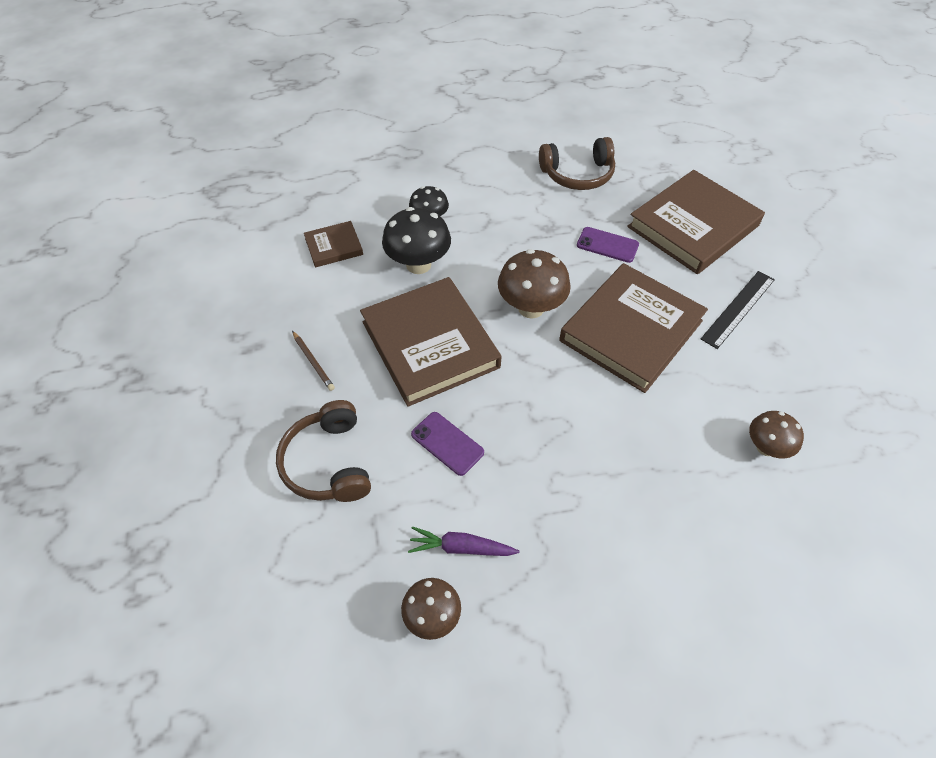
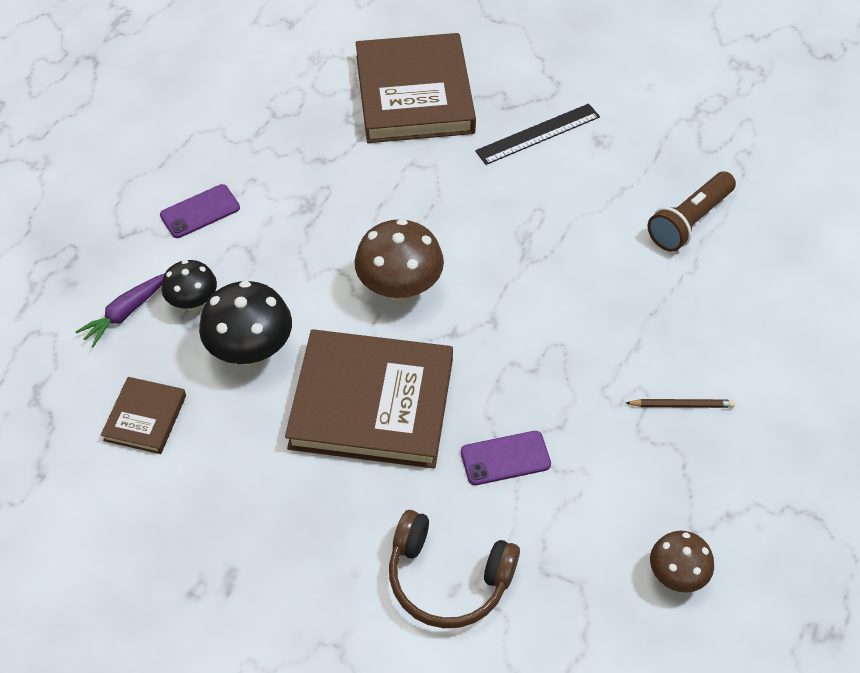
camera: 55 degrees left, 0 degrees up
brown pencil [292,331,335,391] -> brown pencil moved to [626,399,735,408]
purple carrot [408,527,520,556] -> purple carrot moved to [75,273,165,347]
brown headphones [539,137,615,190] -> none
brown book [559,263,708,393] -> none
purple phone [577,227,639,263] -> purple phone moved to [160,184,240,238]
black ruler [701,271,775,349] -> black ruler turned 75 degrees clockwise [475,104,600,165]
brown mushroom [749,411,804,459] -> brown flashlight [647,172,736,252]

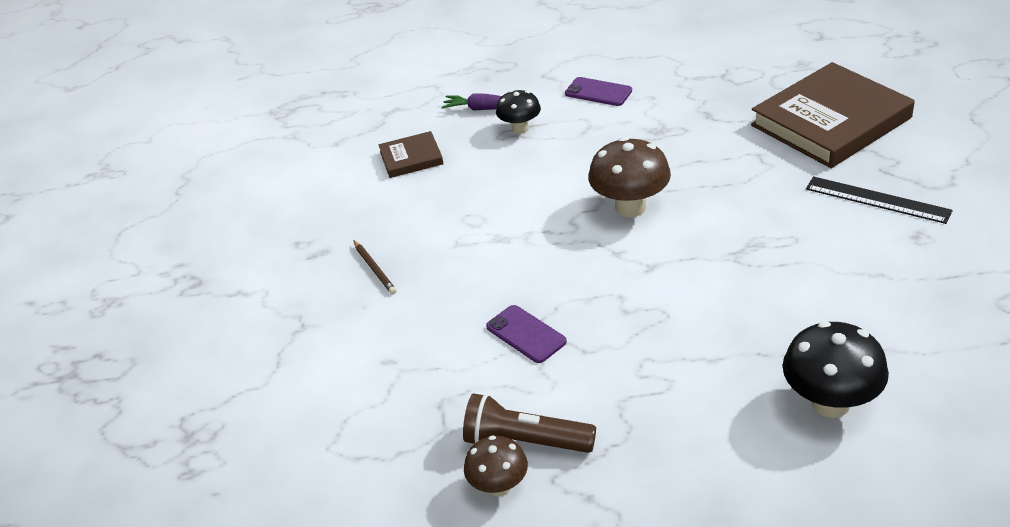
camera: 65 degrees right, 15 degrees down
black mushroom [199,281,292,365] -> black mushroom moved to [783,321,889,418]
brown book [285,330,453,468] -> none
brown headphones [389,510,520,628] -> none
brown pencil [626,399,735,408] -> brown pencil moved to [353,240,396,294]
brown flashlight [647,172,736,252] -> brown flashlight moved to [463,393,596,453]

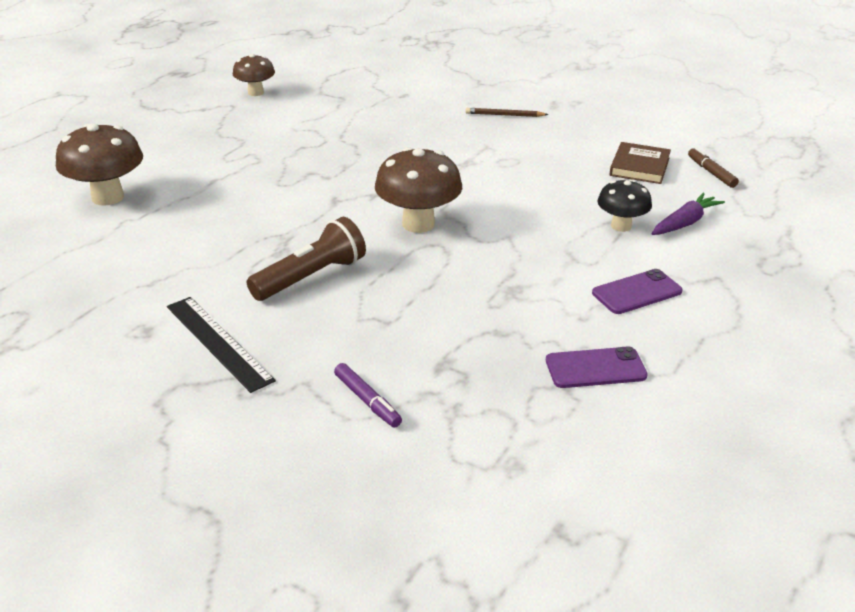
camera: 120 degrees right, 5 degrees down
brown flashlight [463,393,596,453] -> brown flashlight moved to [247,217,366,301]
purple phone [486,305,567,363] -> purple phone moved to [546,346,648,388]
brown book [751,62,915,168] -> purple marker [334,363,402,428]
black mushroom [783,321,889,418] -> brown mushroom [56,123,143,206]
black ruler [806,176,953,224] -> black ruler turned 75 degrees clockwise [167,297,276,393]
none -> brown marker [688,147,739,188]

